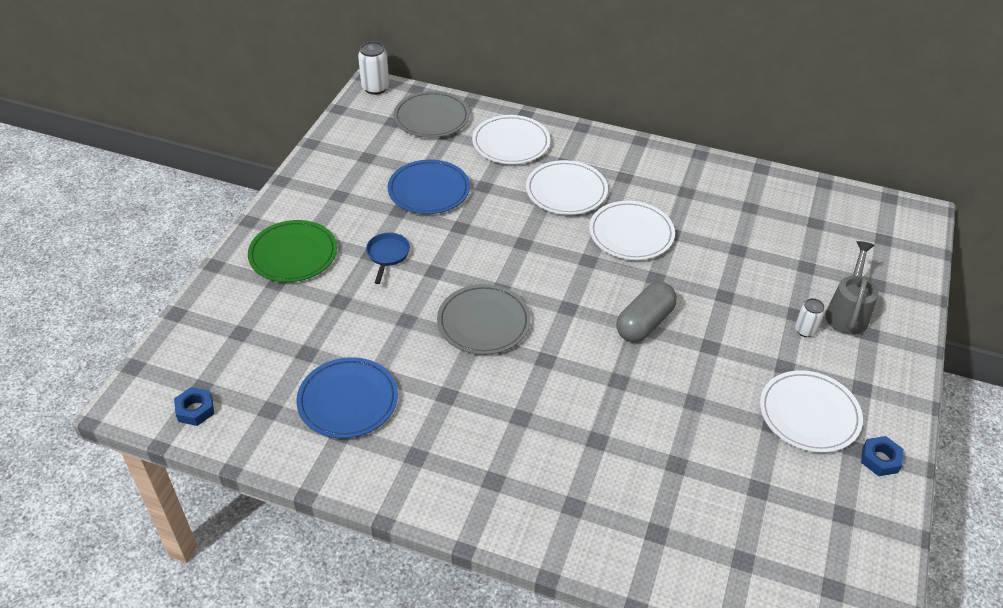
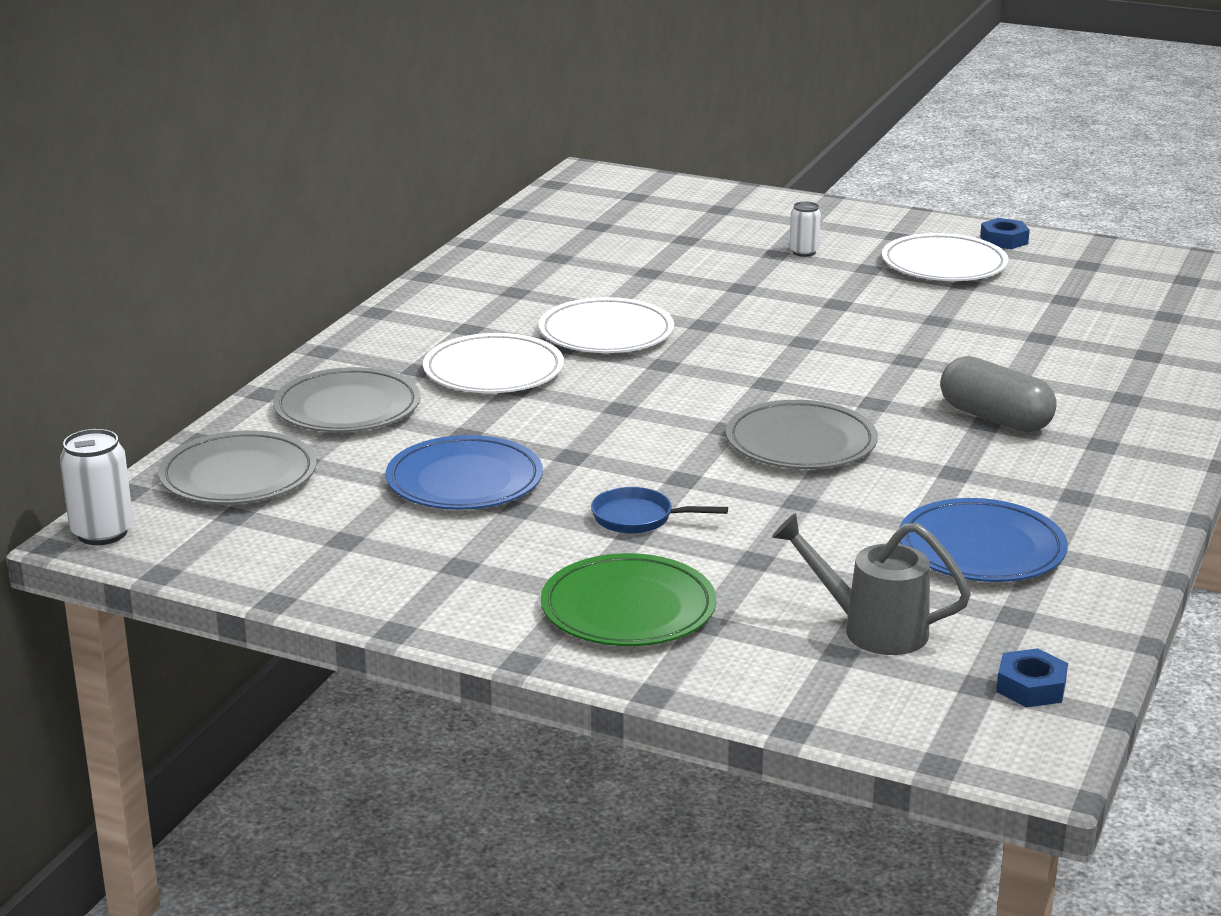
camera: 85 degrees left, 20 degrees down
white plate [472,115,550,164] -> grey plate [273,367,421,432]
grey capsule [616,282,677,342] -> grey capsule moved to [940,356,1057,433]
grey watering can [825,241,879,335] -> grey watering can moved to [772,513,971,655]

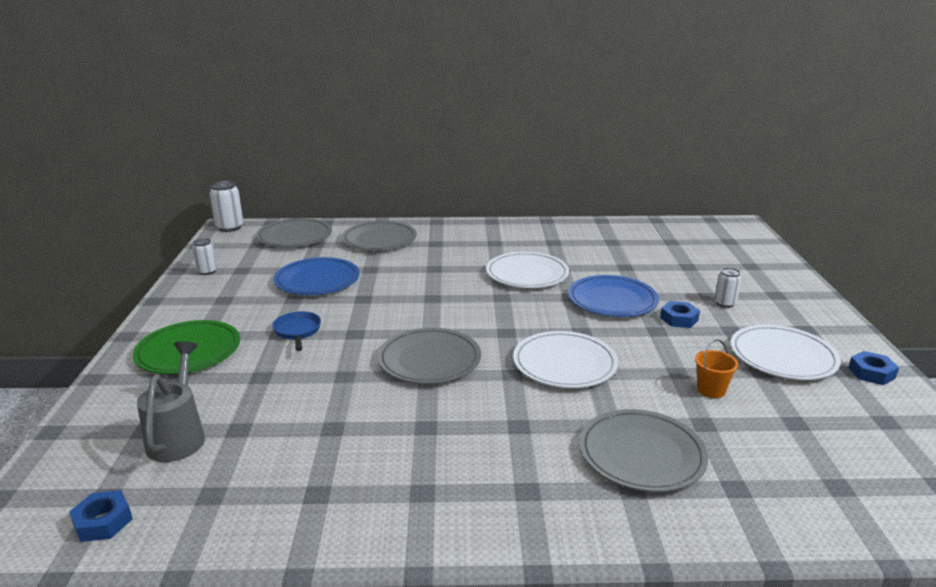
camera: 65 degrees right, 0 degrees up
white plate [423,333,564,393] -> white plate moved to [513,331,618,388]
blue plate [899,498,1068,582] -> blue plate moved to [568,275,659,317]
grey capsule [940,356,1057,433] -> none
none -> white can [192,238,217,275]
none -> grey plate [579,409,708,492]
none -> blue nut [660,301,700,328]
none -> orange bucket [695,339,739,398]

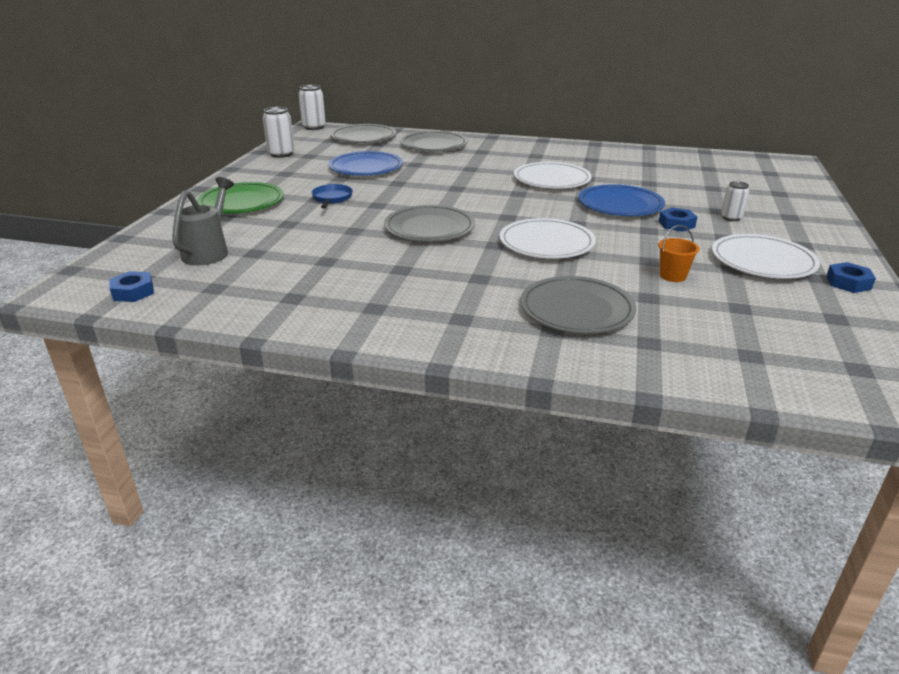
camera: 15 degrees right, 5 degrees up
white can [192,238,217,275] -> white can [263,107,295,158], size x1.58

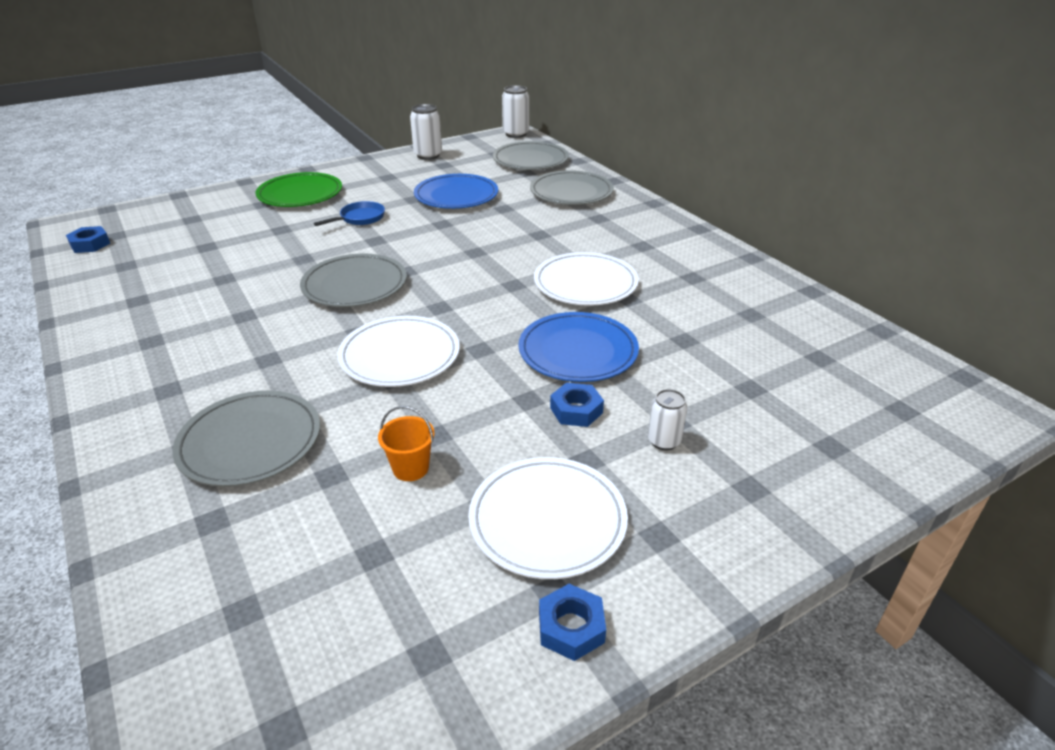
camera: 45 degrees right, 5 degrees up
grey watering can [172,177,234,265] -> none

